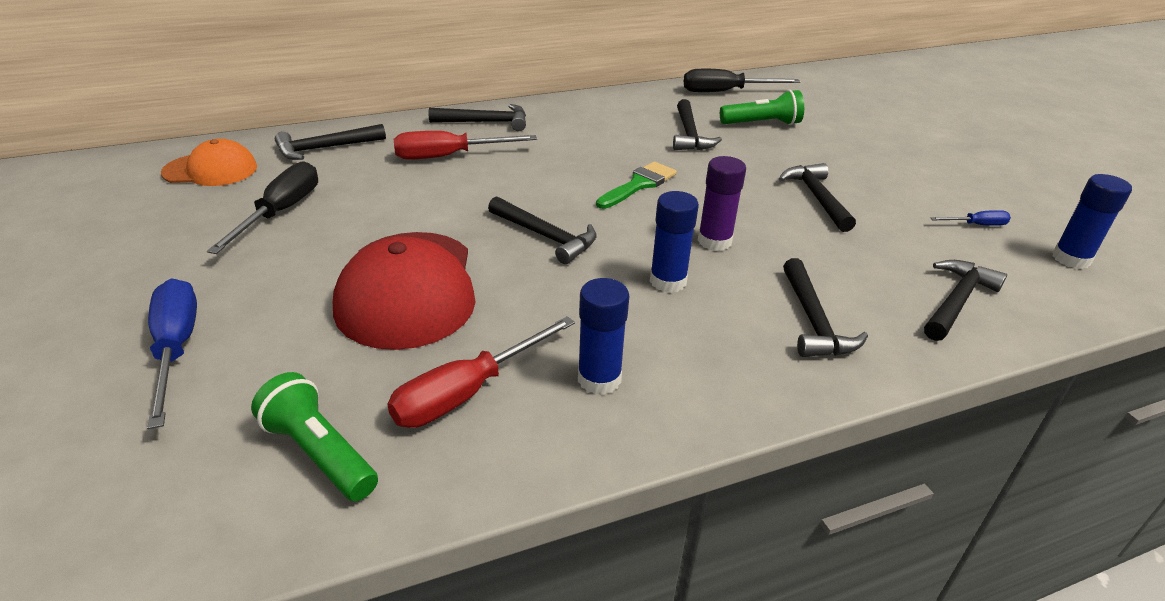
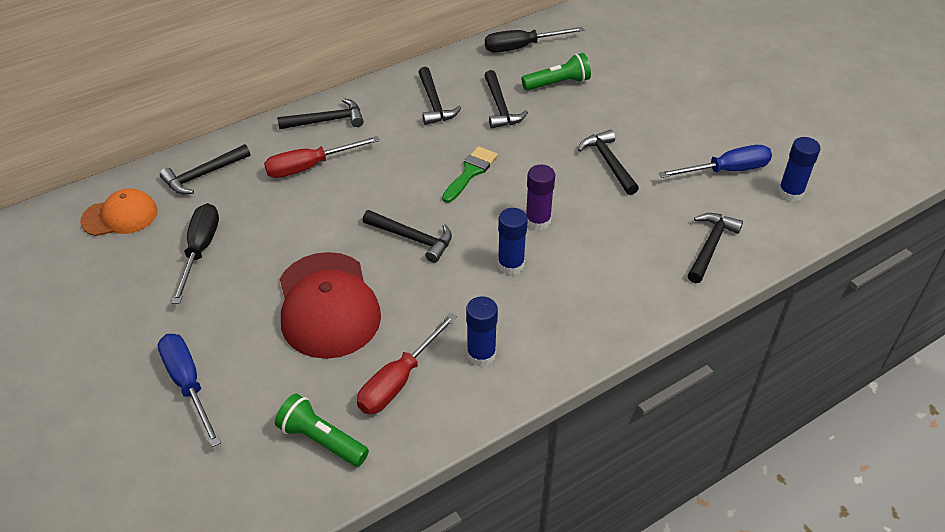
camera: 10 degrees left, 10 degrees up
black hammer [783,258,868,357] -> black hammer moved to [418,67,461,125]
blue screwdriver [930,210,1011,226] -> blue screwdriver [659,145,772,178], size x1.97

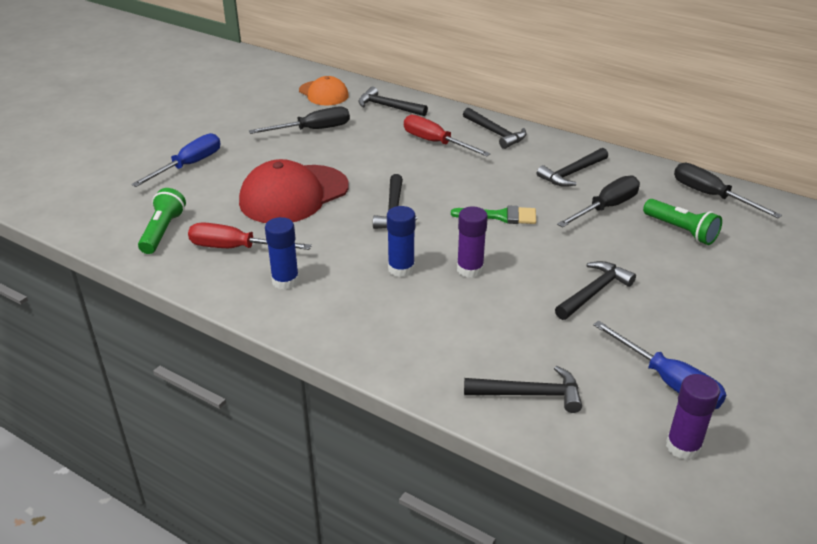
camera: 65 degrees right, 10 degrees down
black hammer [484,70,528,129] -> black screwdriver [557,175,640,228]
blue glue stick [778,137,821,202] -> purple glue stick [666,374,720,460]

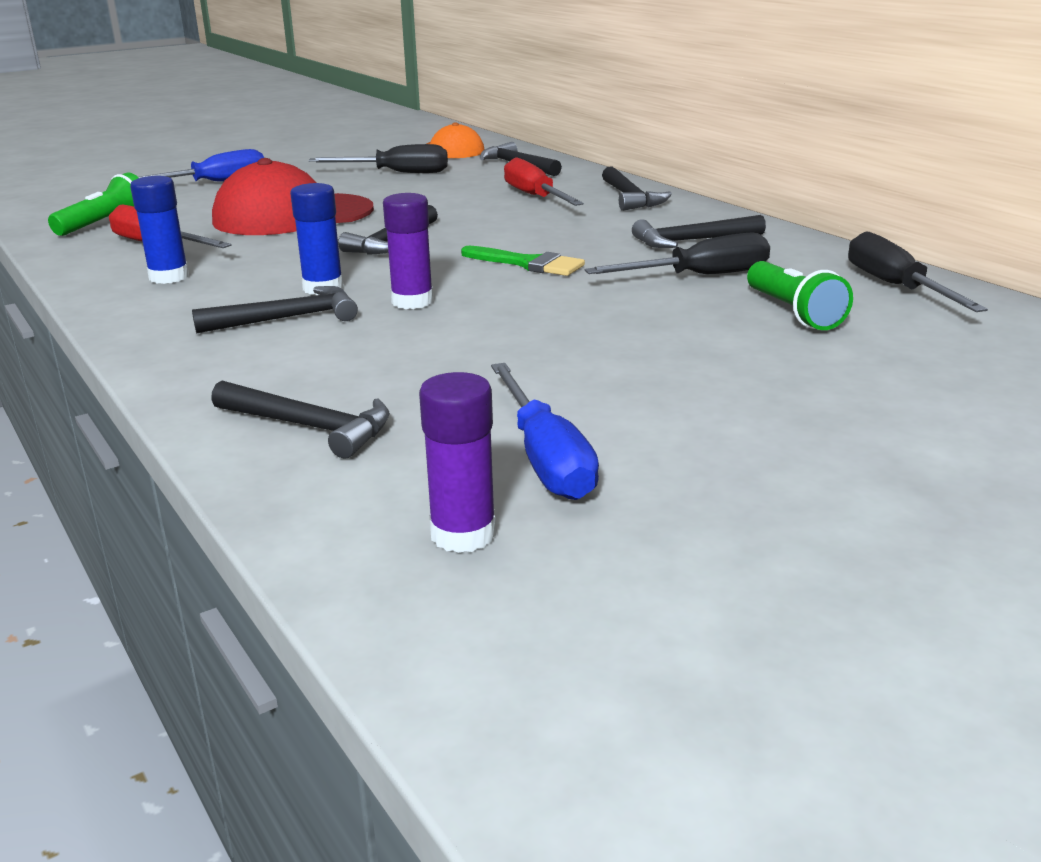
camera: 25 degrees right, 10 degrees down
black hammer [555,261,636,320] -> black hammer moved to [192,286,358,334]

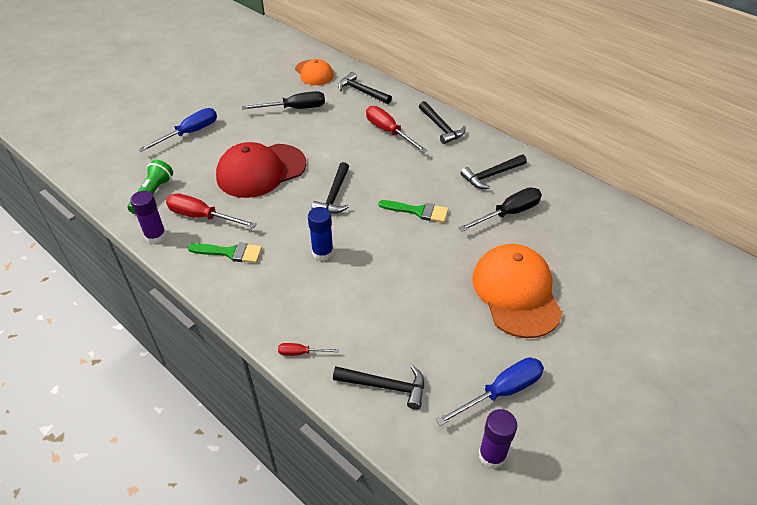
camera: 15 degrees left, 20 degrees up
blue glue stick [130,176,189,284] -> green brush [187,243,262,263]
black hammer [192,286,358,334] -> none
purple glue stick [383,193,434,309] -> purple glue stick moved to [130,191,167,244]
blue screwdriver [491,363,599,500] -> blue screwdriver turned 90 degrees counterclockwise [436,357,544,426]
green flashlight [747,261,853,330] -> none
black screwdriver [848,232,988,312] -> none
none -> red screwdriver [278,343,339,356]
none -> orange cap [472,244,563,338]

